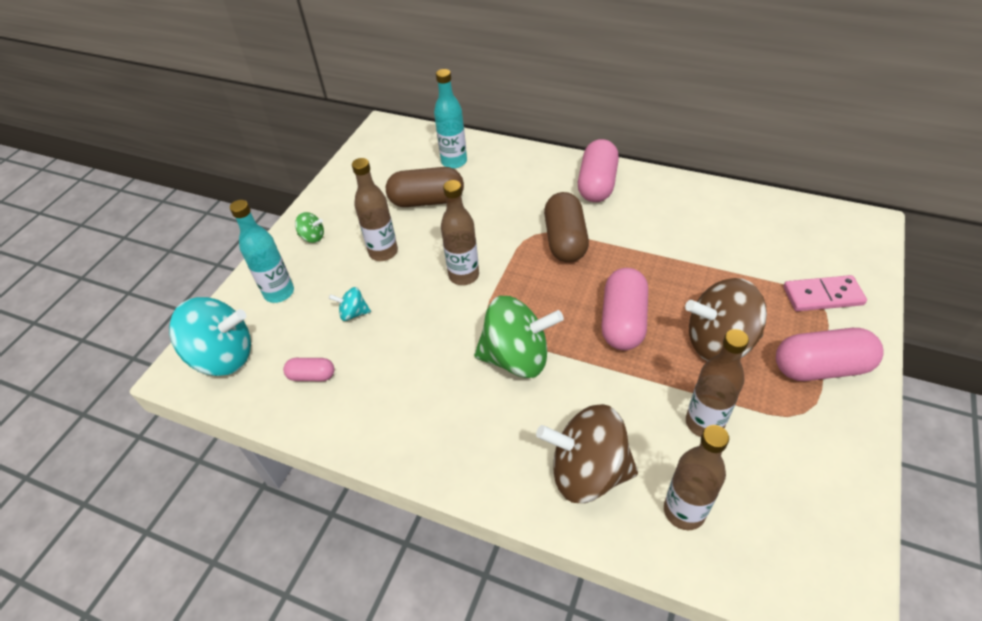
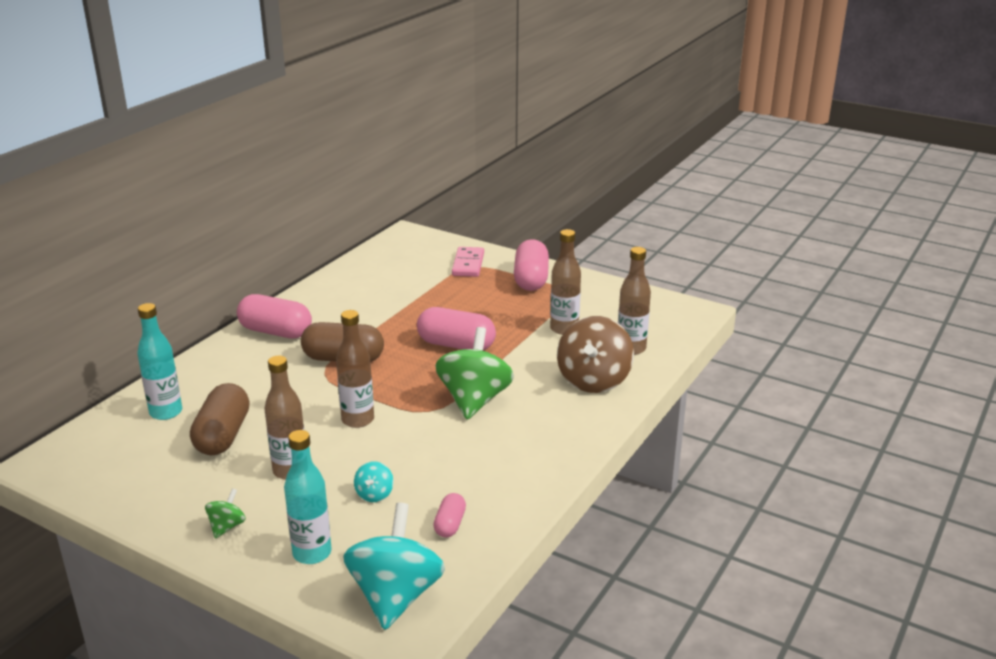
camera: 85 degrees left, 20 degrees down
brown spinning top [685,278,767,361] -> none

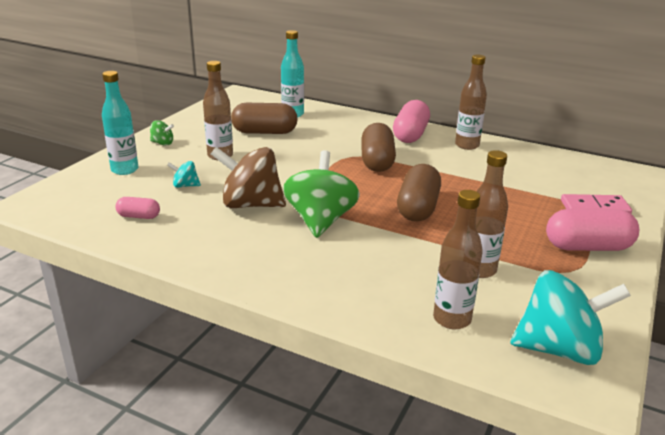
camera: 85 degrees right, 0 degrees up
brown bottle [336,310,374,428] -> brown bottle moved to [455,55,487,150]
turquoise spinning top [343,503,445,630] -> turquoise spinning top moved to [510,270,631,365]
pink capsule [417,307,496,350] -> brown capsule [397,164,441,222]
green spinning top [435,327,514,419] -> green spinning top turned 90 degrees counterclockwise [283,150,360,238]
brown spinning top [557,316,634,393] -> brown spinning top moved to [211,147,286,208]

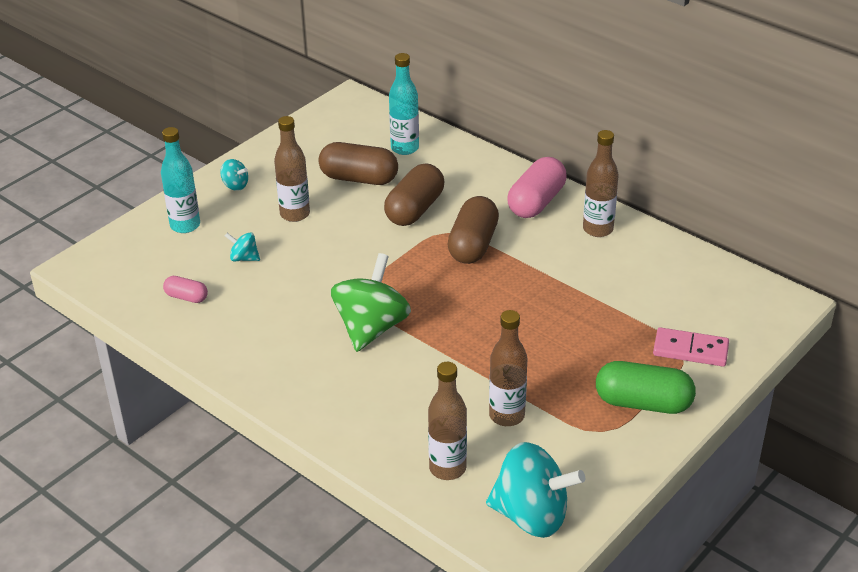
camera: 15 degrees right, 10 degrees up
green spinning top [150,120,174,146] -> turquoise spinning top [220,159,248,191]
brown spinning top [211,147,286,208] -> none
brown capsule [397,164,441,222] -> brown capsule moved to [384,163,444,226]
pink capsule [546,209,639,251] -> green capsule [596,361,696,414]

